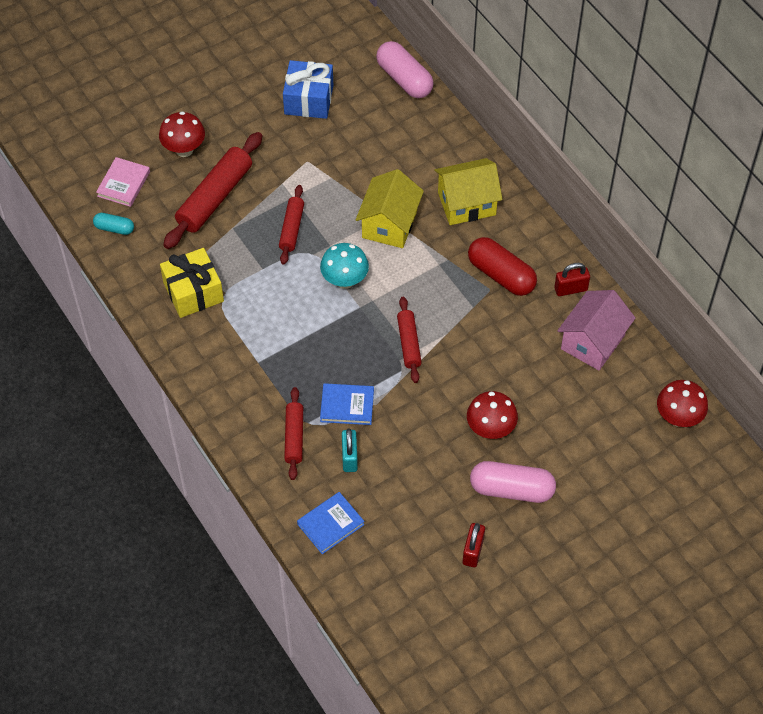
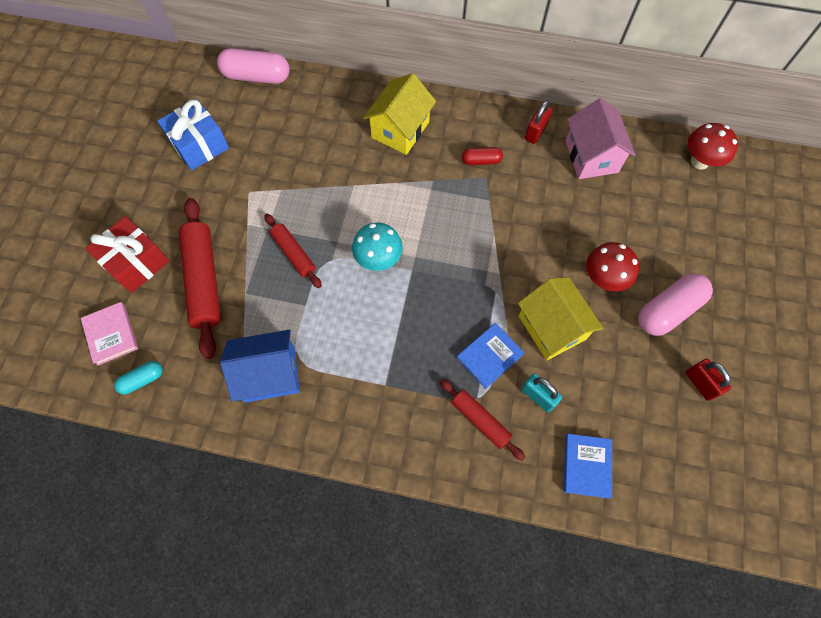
camera: 45 degrees left, 10 degrees up
red mushroom [159,111,205,157] -> red gift [85,216,169,293]
yellow gift [160,248,224,318] -> blue house [220,330,300,403]
yellow house [356,169,424,248] -> yellow house moved to [518,277,603,360]
red rolling pin [397,297,422,383] -> none
red capsule [468,237,537,296] -> red capsule [462,147,503,165], size x0.54

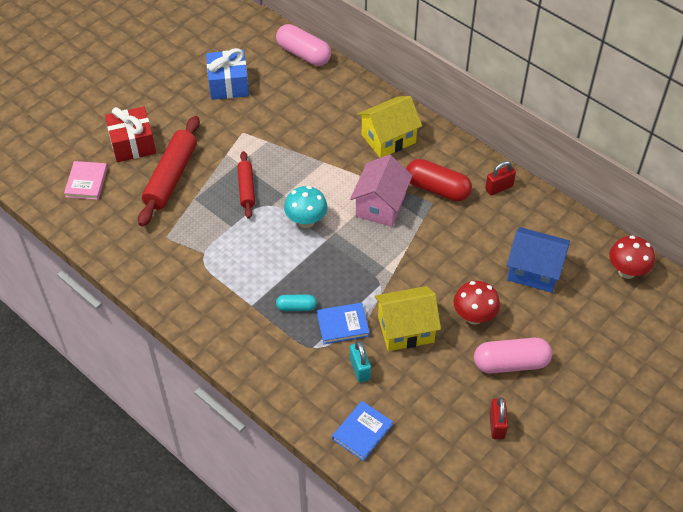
camera: 30 degrees right, 15 degrees down
turquoise capsule [114,361,163,395] -> turquoise capsule moved to [276,295,317,311]
blue house [220,330,300,403] -> blue house moved to [507,227,570,293]
red rolling pin [440,379,526,461] -> none
red capsule [462,147,503,165] -> red capsule [406,159,472,201], size x1.85
yellow house [518,277,603,360] -> yellow house turned 75 degrees clockwise [375,286,441,351]
pink house [565,98,636,179] -> pink house moved to [350,155,413,227]

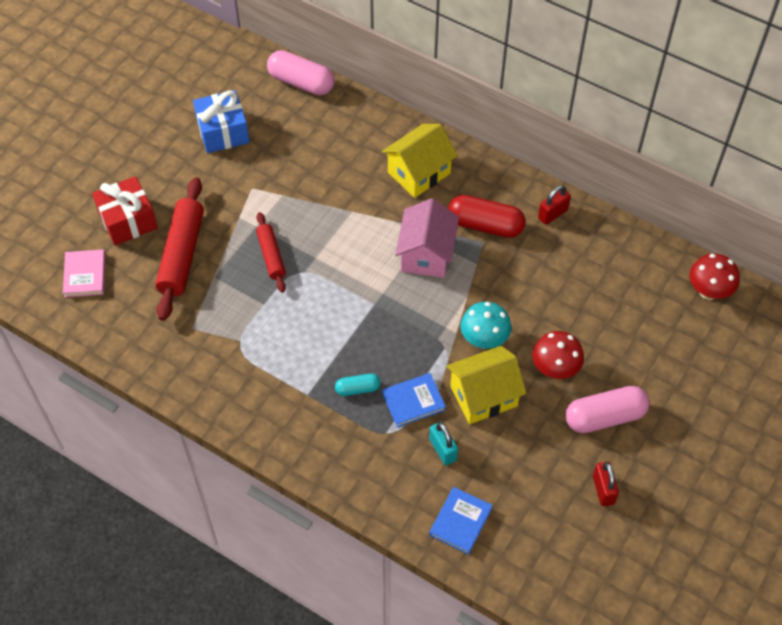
camera: 10 degrees left, 5 degrees up
turquoise mushroom [284,186,328,228] -> turquoise mushroom moved to [461,302,511,349]
blue house [507,227,570,293] -> none

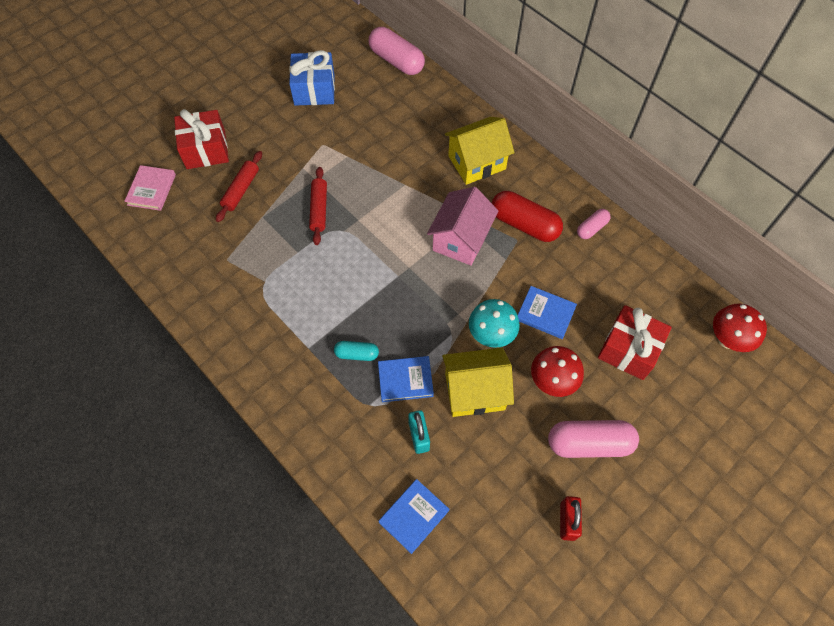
camera: 15 degrees right, 5 degrees up
red rolling pin [155,177,204,321] -> red rolling pin [216,151,262,222], size x0.58
red padlock [538,185,571,225] -> pink capsule [577,209,611,239]
none -> blue book [518,286,577,339]
none -> red gift [598,305,672,380]

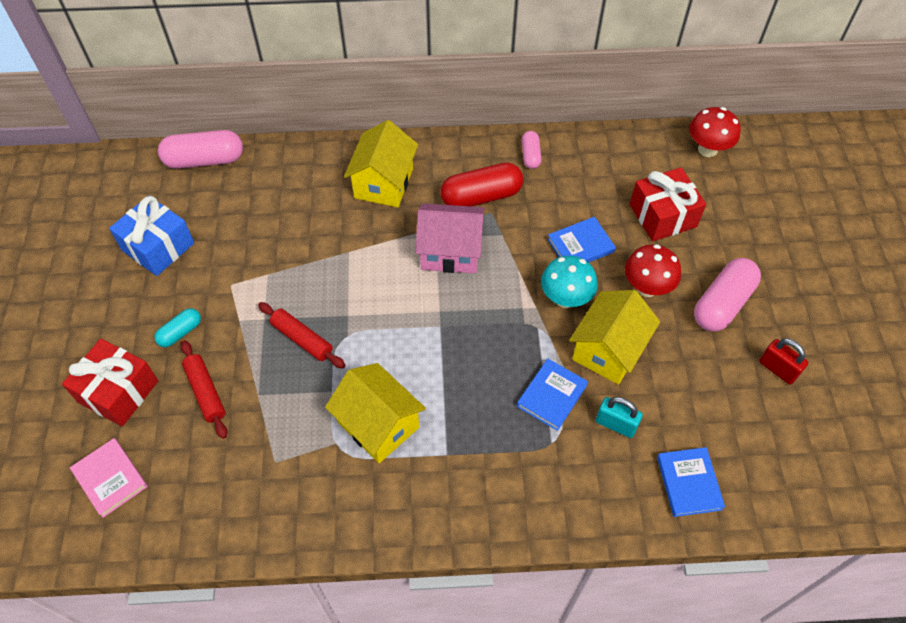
camera: 50 degrees left, 5 degrees down
turquoise capsule [334,341,379,361] -> turquoise capsule moved to [154,308,201,347]
pink house [427,187,498,266] -> pink house turned 60 degrees counterclockwise [416,203,484,274]
none -> yellow house [325,363,426,463]

